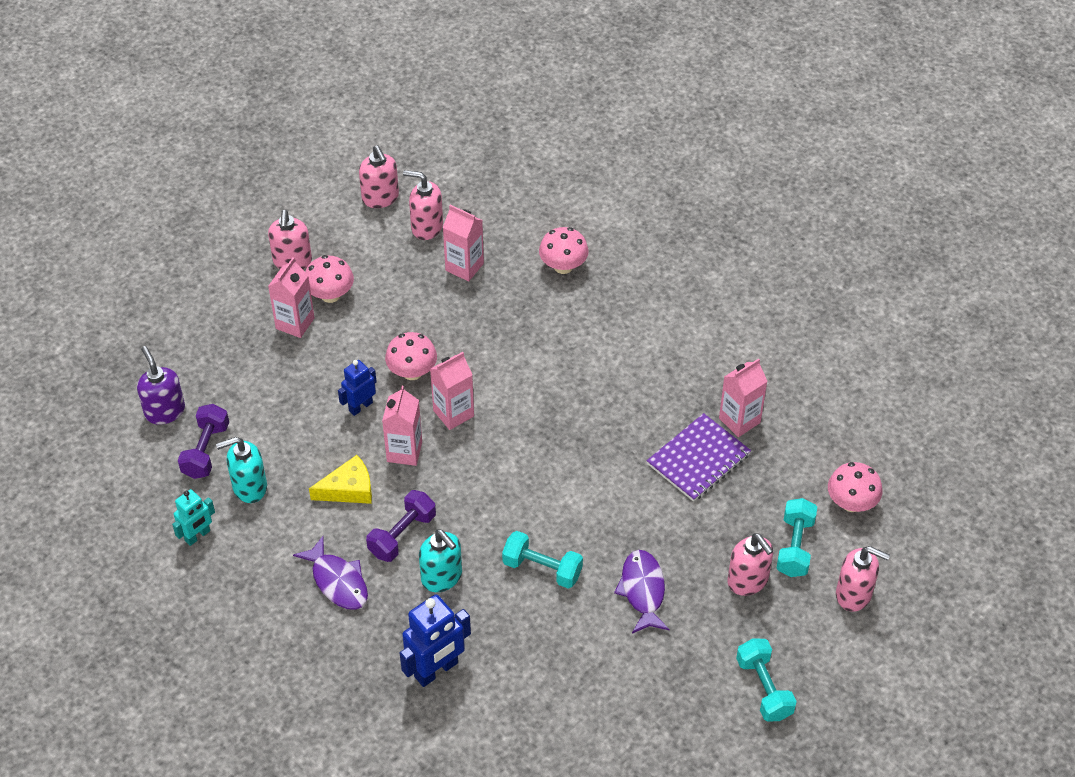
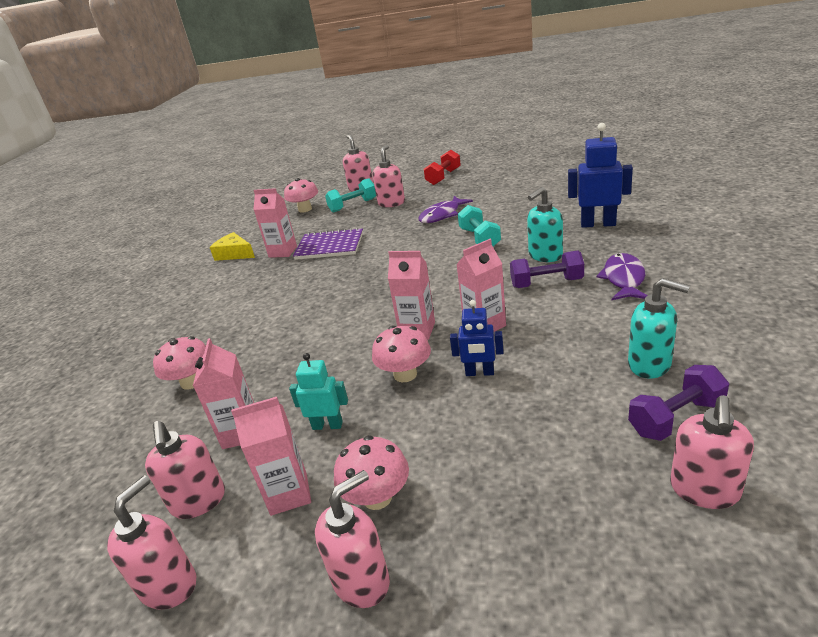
camera: 125 degrees left, 20 degrees down
purple soap dispenser [137,346,185,425] -> pink soap dispenser [670,395,754,509]
turquoise robot [172,489,215,546] -> turquoise robot moved to [289,353,348,430]
pink carton [268,257,315,338] -> pink carton moved to [231,397,311,516]
yellow cheese [309,455,372,504] -> yellow cheese moved to [209,232,255,261]
turquoise soap dispenser [419,529,462,592] -> turquoise soap dispenser turned 135 degrees counterclockwise [527,187,563,262]
turquoise dumbbell [736,639,797,721] -> red dumbbell [424,150,461,185]

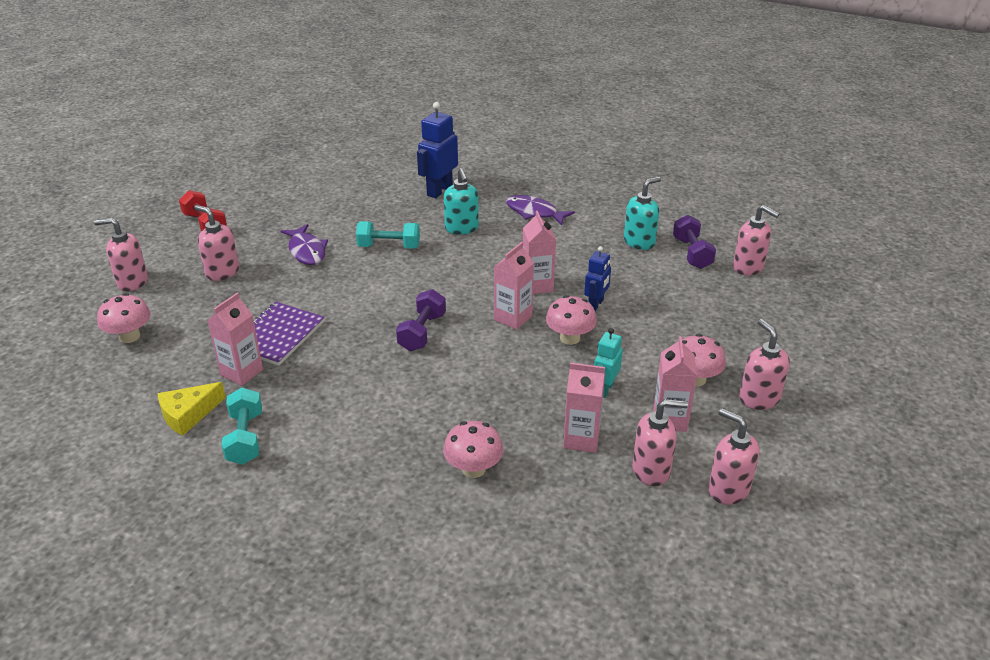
camera: 75 degrees left, 5 degrees up
turquoise dumbbell [325,178,376,213] -> turquoise dumbbell moved to [221,388,262,465]
purple dumbbell [510,250,584,288] -> purple dumbbell moved to [396,289,446,351]

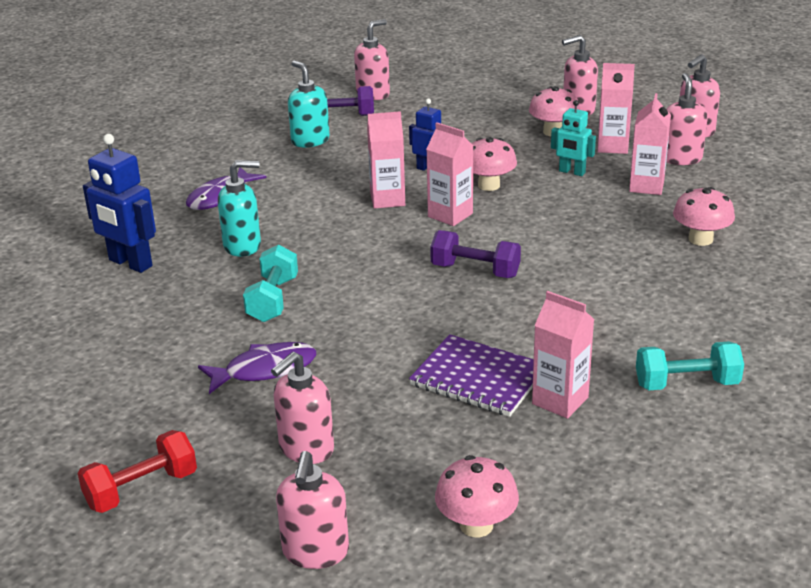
camera: 85 degrees left, 5 degrees down
yellow cheese [157,382,226,436] -> none

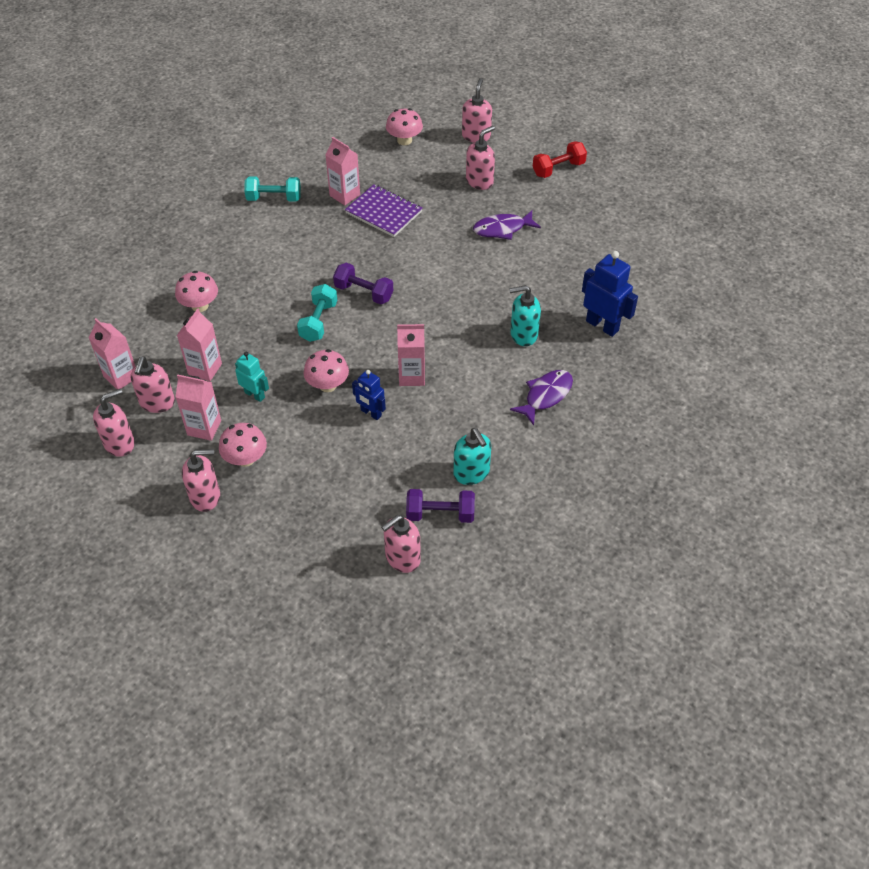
camera: 175 degrees left, 20 degrees up
turquoise dumbbell [243,245,298,322] -> turquoise dumbbell moved to [297,284,337,342]
pink carton [426,122,473,226] -> pink carton moved to [89,318,136,389]

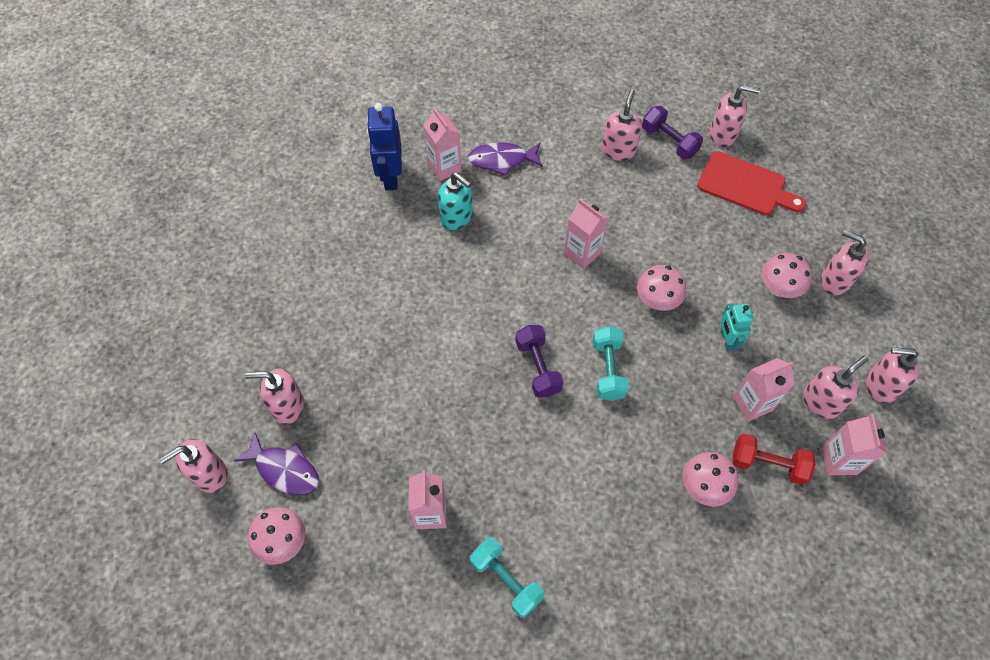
camera: 135 degrees left, 10 degrees up
pink carton [175,375,221,441] -> pink carton moved to [423,108,461,181]
turquoise dumbbell [297,284,337,342] -> turquoise dumbbell turned 60 degrees counterclockwise [593,326,629,401]
purple notebook [345,184,423,237] -> none
blue robot [352,370,386,420] -> none
turquoise soap dispenser [453,428,491,485] -> pink soap dispenser [602,89,642,161]
purple fish [473,211,541,240] -> purple fish moved to [233,432,319,495]
red dumbbell [533,141,587,178] -> red dumbbell moved to [733,434,815,485]
none -> red cutting board [697,151,806,215]

